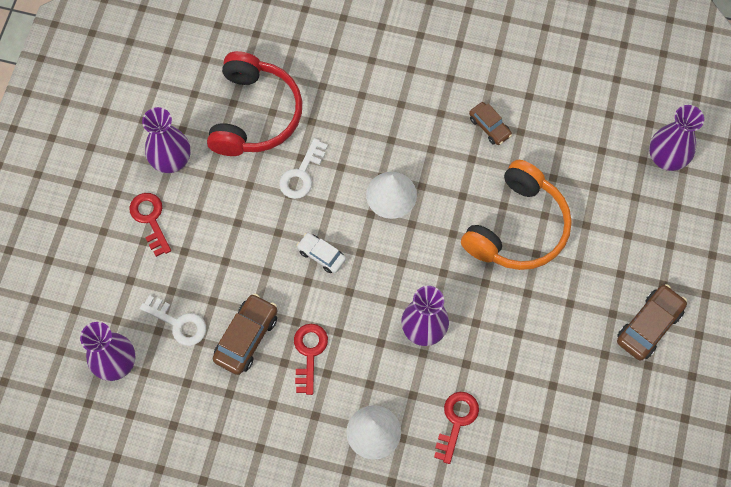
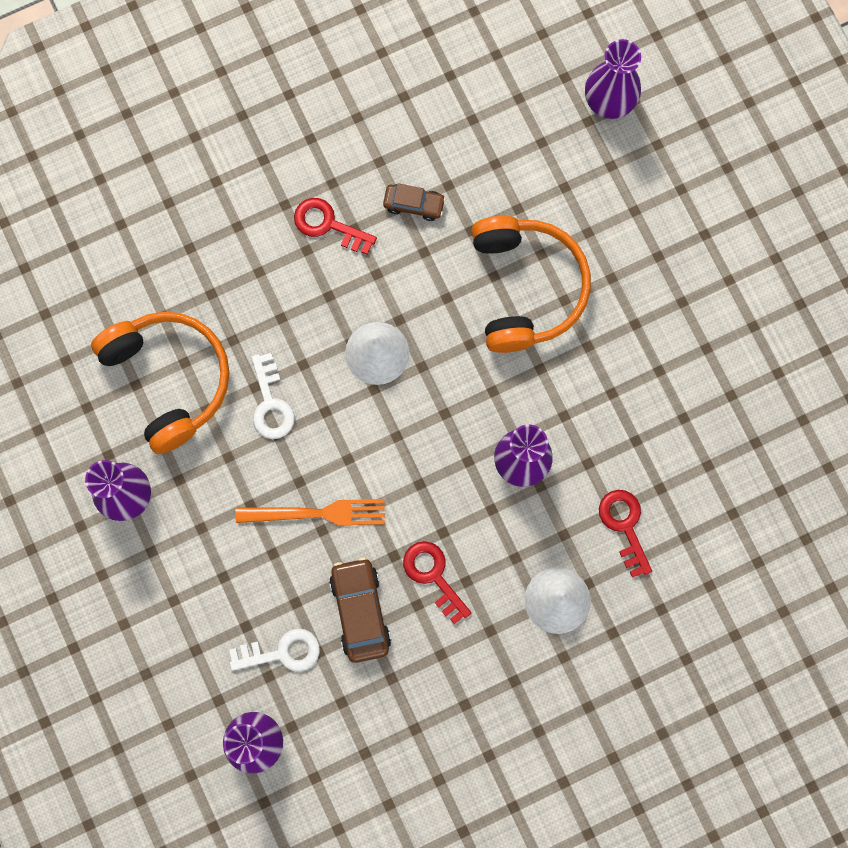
camera: 40 degrees left, 10 degrees up
red key [129,193,171,257] -> red key moved to [294,198,377,255]
red headphones [207,51,302,156] -> orange headphones [91,312,230,454]
white car [297,233,346,273] -> none
brown car [617,284,687,361] -> none
none -> orange fork [235,499,385,526]

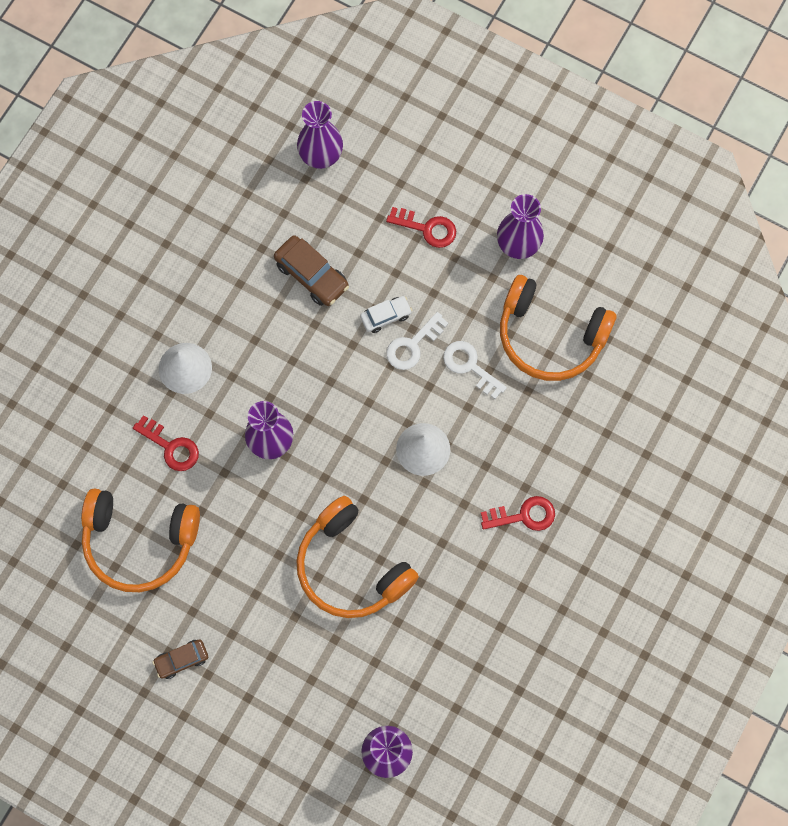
camera: 145 degrees right, 5 degrees down
white key [229,628,320,672] -> white key moved to [386,312,449,370]
orange fork [235,499,385,526] -> white car [360,296,412,333]
brown car [383,183,446,221] -> brown car moved to [152,640,208,679]
red key [403,541,471,624] -> red key moved to [386,207,456,248]
none -> orange headphones [81,488,200,592]

